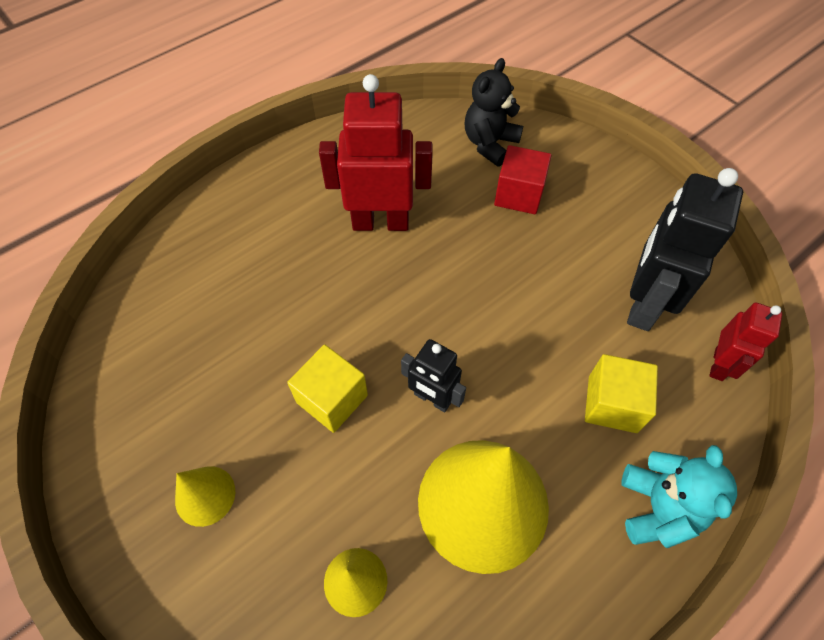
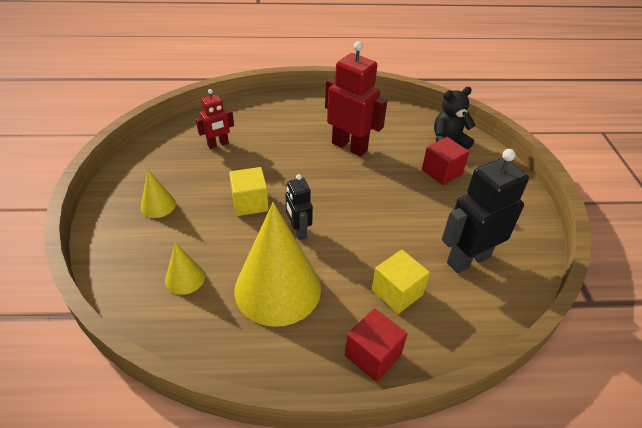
camera: 35 degrees right, 15 degrees down
turquoise teddy bear [621,445,737,548] -> red cube [345,308,407,382]
red robot [709,302,782,381] -> red robot moved to [196,89,234,149]

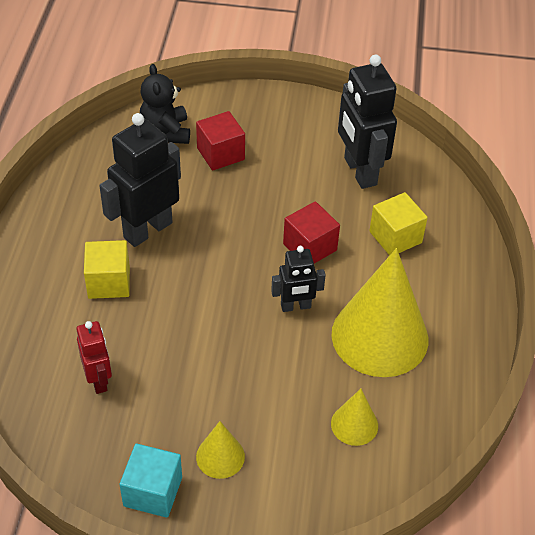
camera: 80 degrees left, 5 degrees up
yellow cube [229,167,269,216] -> yellow cube moved to [84,240,130,299]
red robot [325,41,387,157] -> black robot [99,113,181,247]
red cube [345,308,407,382] -> red cube moved to [283,201,340,264]
none -> turquoise cube [119,444,182,518]

